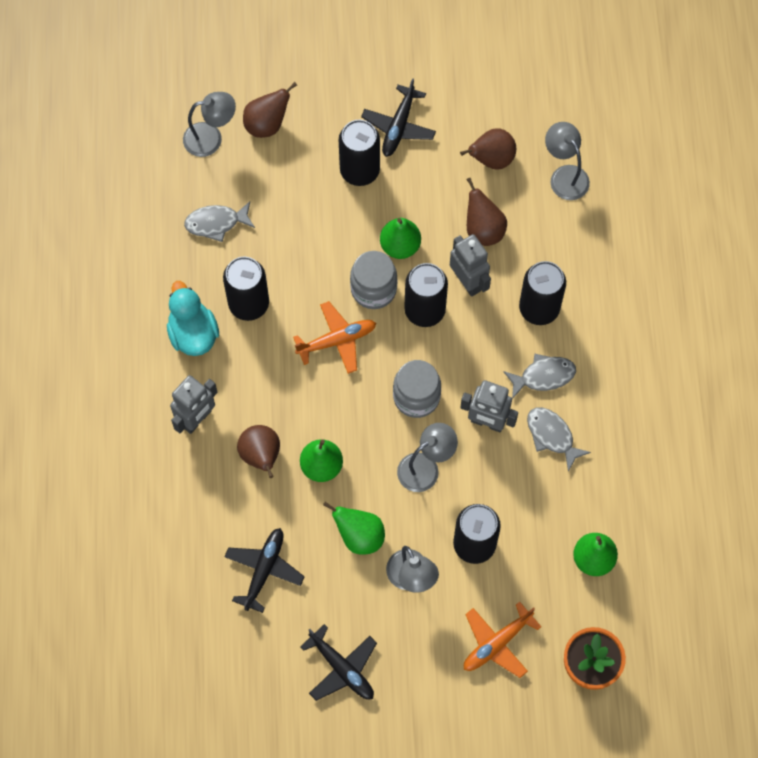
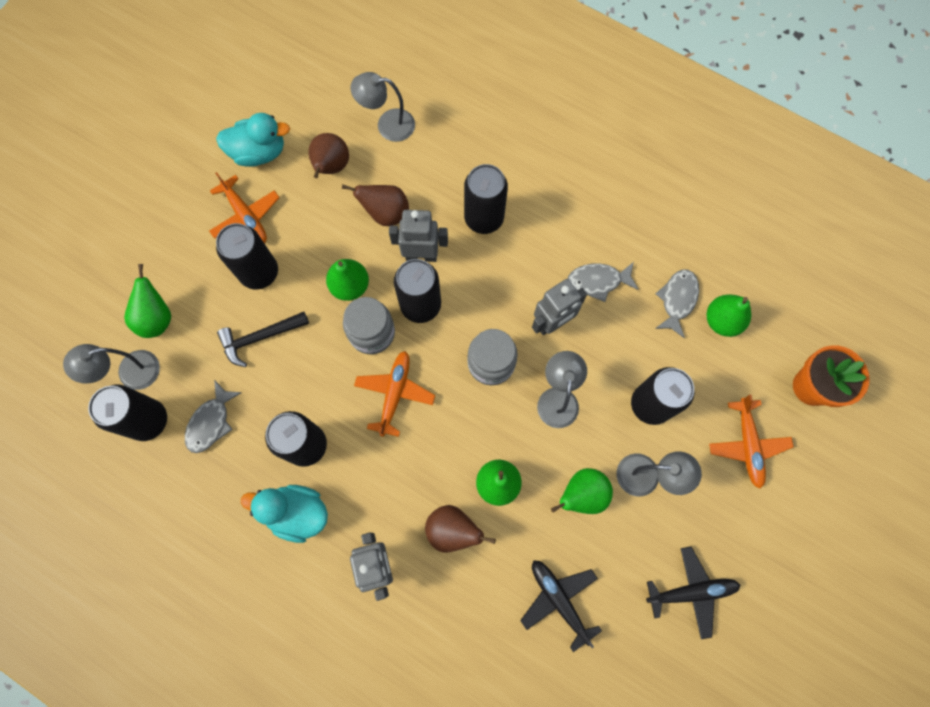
camera: 55 degrees left, 5 degrees up
grey lamp [183,92,236,157] -> grey lamp turned 135 degrees counterclockwise [63,344,160,390]
brown pear [243,82,297,138] -> green pear [124,264,171,338]
black plane [361,78,436,157] -> orange plane [209,172,280,243]
grey fish [503,354,576,399] -> grey fish moved to [655,269,699,338]
none -> black can [88,385,167,441]
none -> turquoise duck [216,113,290,167]
none -> black hammer [217,312,309,367]

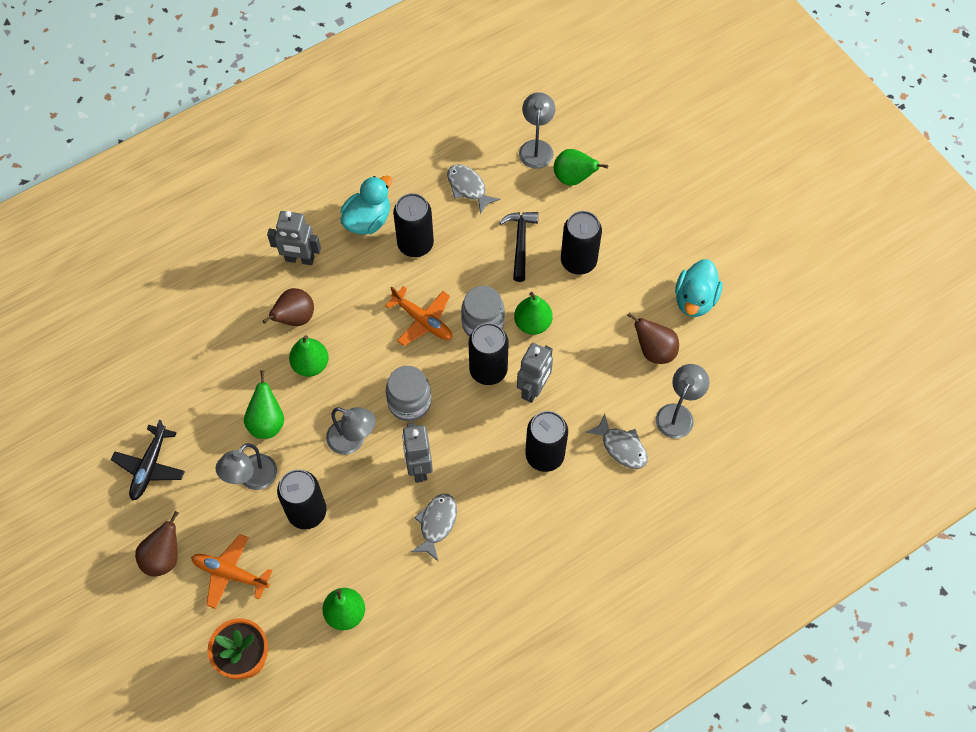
camera: 115 degrees right, 10 degrees down
black can [88,385,167,441] -> none
orange plane [209,172,280,243] -> none
brown pear [342,184,409,226] -> brown pear moved to [135,511,179,577]
black plane [520,560,602,652] -> none
grey fish [655,269,699,338] -> grey fish moved to [585,413,648,469]

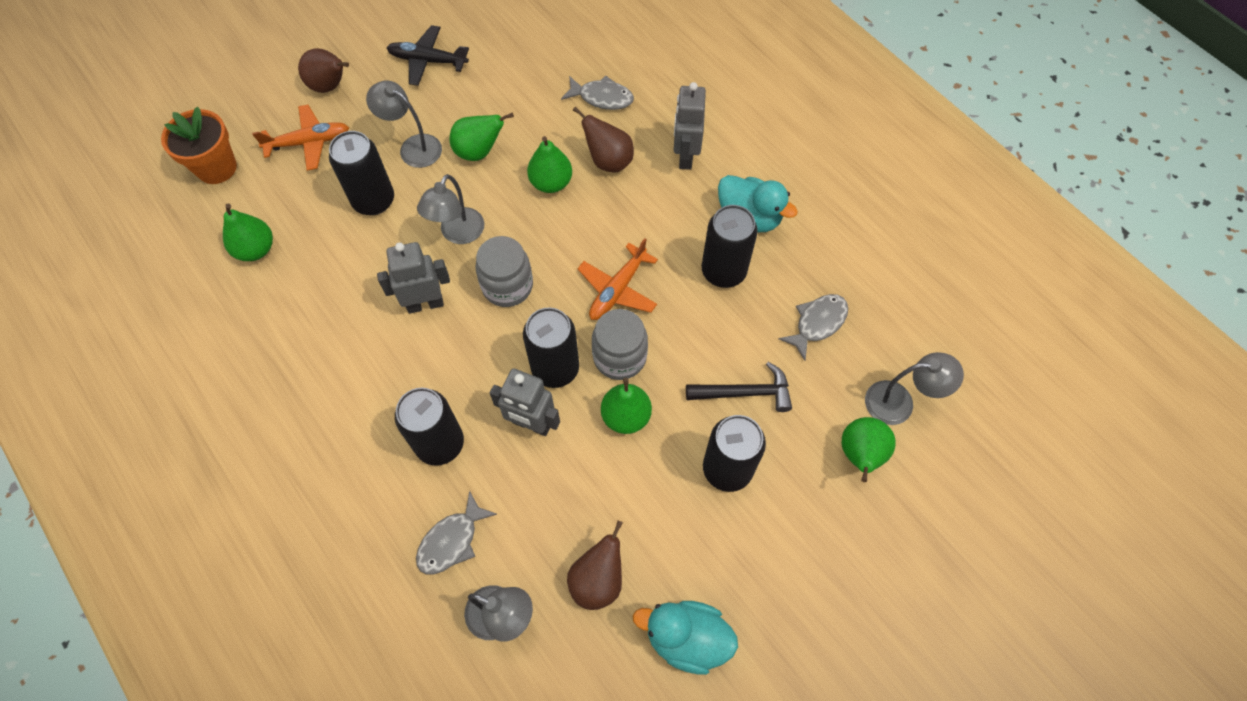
camera: 85 degrees right, 0 degrees up
orange plane [191,534,272,609] -> orange plane turned 60 degrees clockwise [252,105,349,171]
grey fish [411,493,457,562] -> grey fish moved to [561,75,634,110]

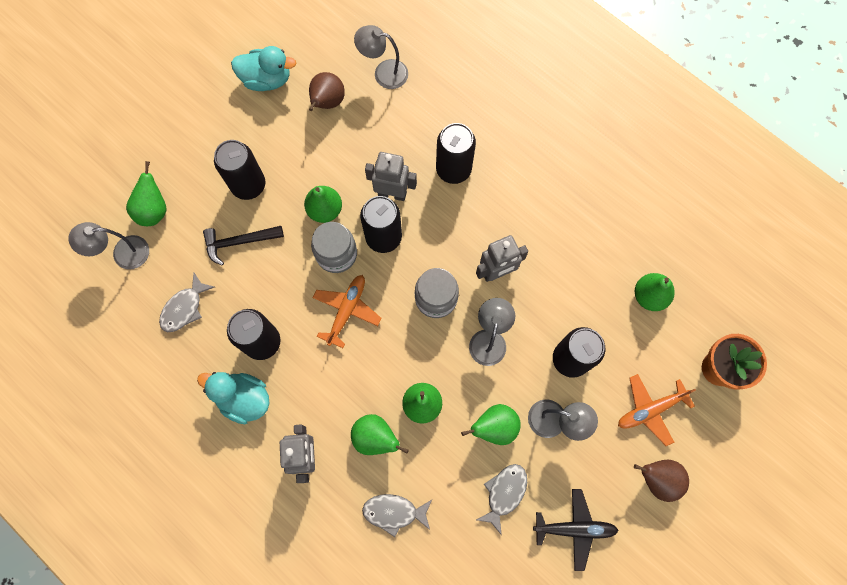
camera: 170 degrees right, 10 degrees up
grey fish [416,490,497,574] -> grey fish moved to [476,464,527,535]
brown pear [573,107,634,172] -> green pear [351,414,409,455]

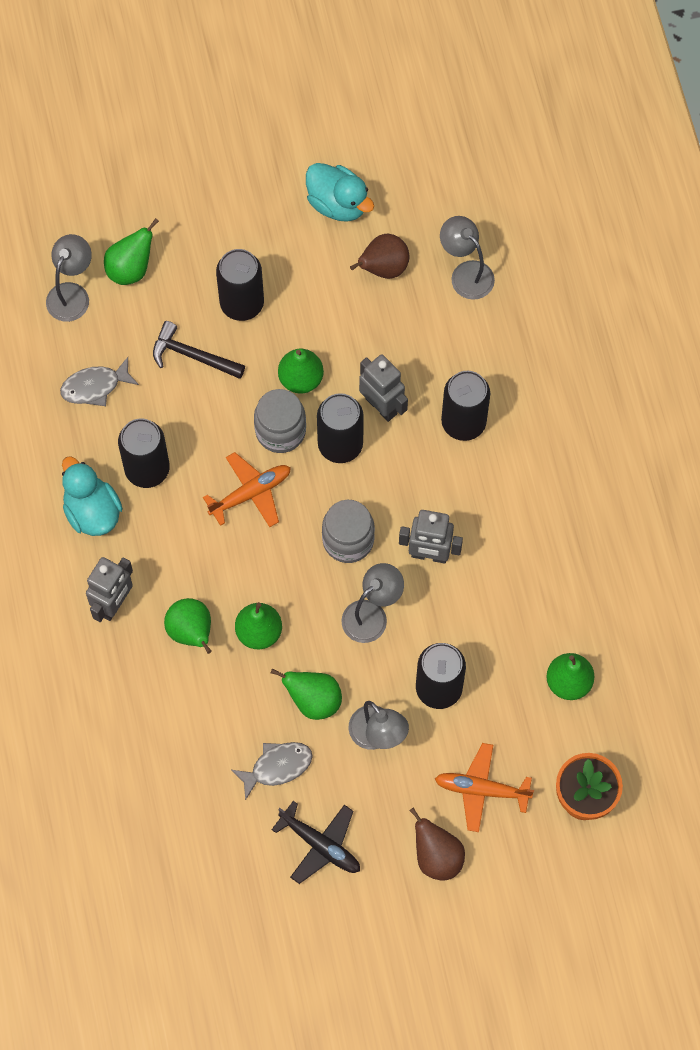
camera: 35 degrees right, 5 degrees down
grey lamp [68,222,149,270] -> grey lamp turned 90 degrees clockwise [46,234,92,322]
grey fish [362,494,432,537] -> none

